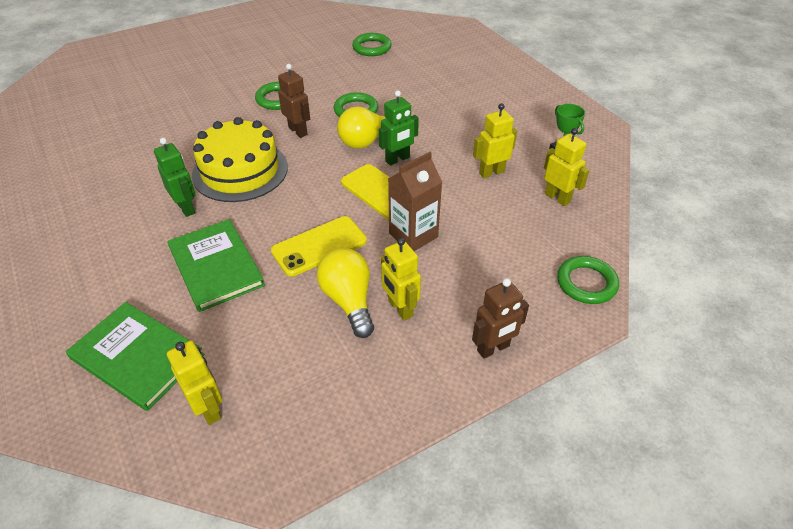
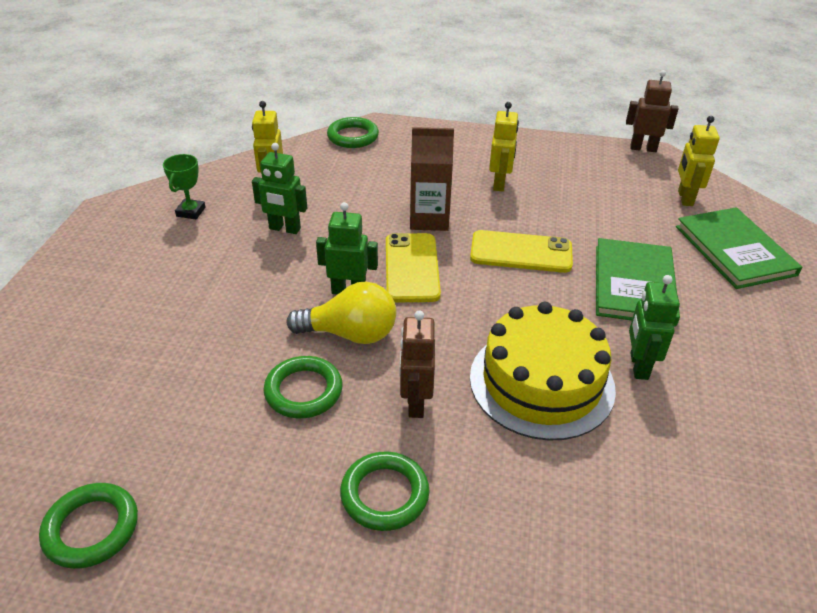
camera: 140 degrees left, 5 degrees down
yellow light bulb [317,248,374,338] -> none
brown robot [472,278,529,359] -> brown robot moved to [626,70,678,152]
yellow robot [473,103,517,178] -> green robot [252,143,307,234]

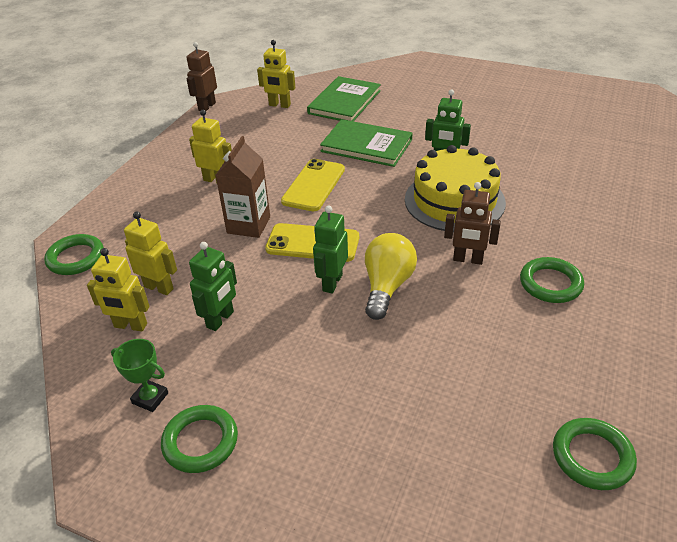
camera: 75 degrees left, 0 degrees up
green ring [263,356,343,418] -> green ring moved to [161,405,238,473]
green book [676,207,802,289] -> green book turned 60 degrees counterclockwise [307,76,381,122]
none -> yellow robot [124,211,177,295]

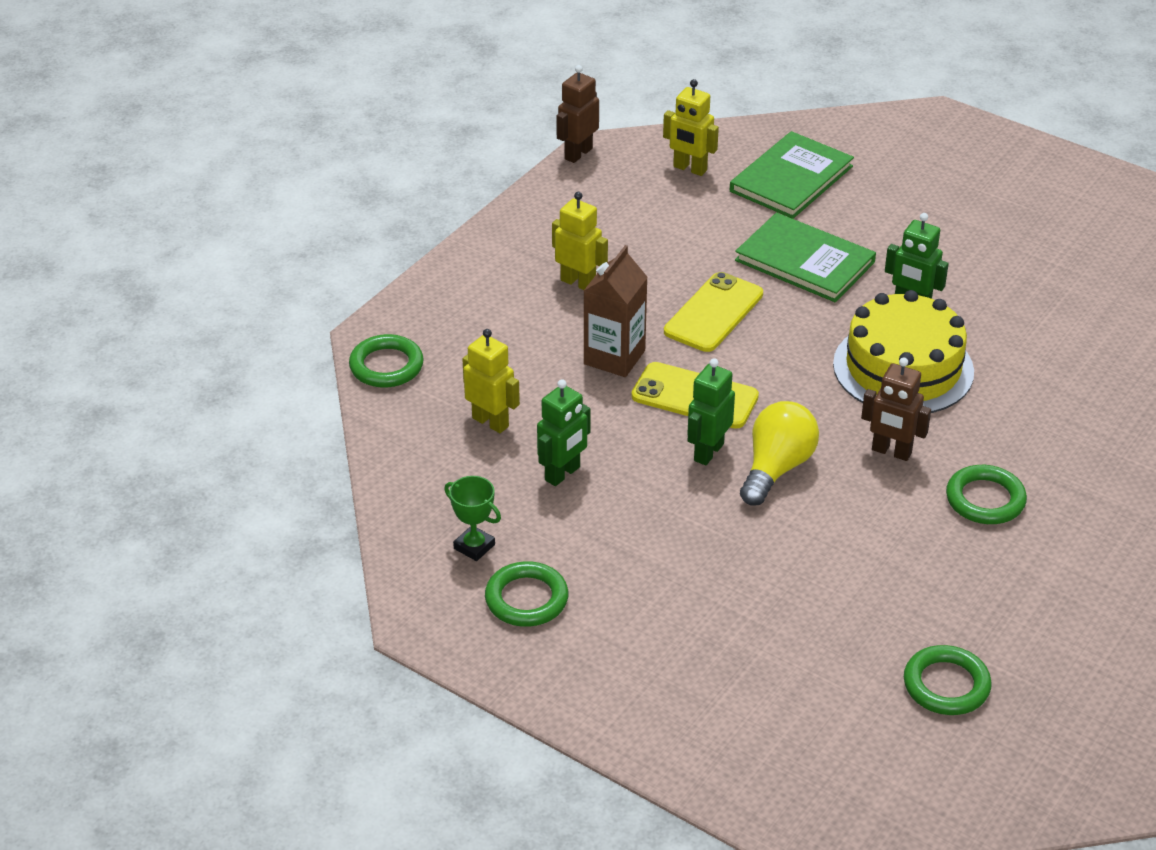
camera: 10 degrees right, 0 degrees up
yellow robot [87,248,150,331] -> none

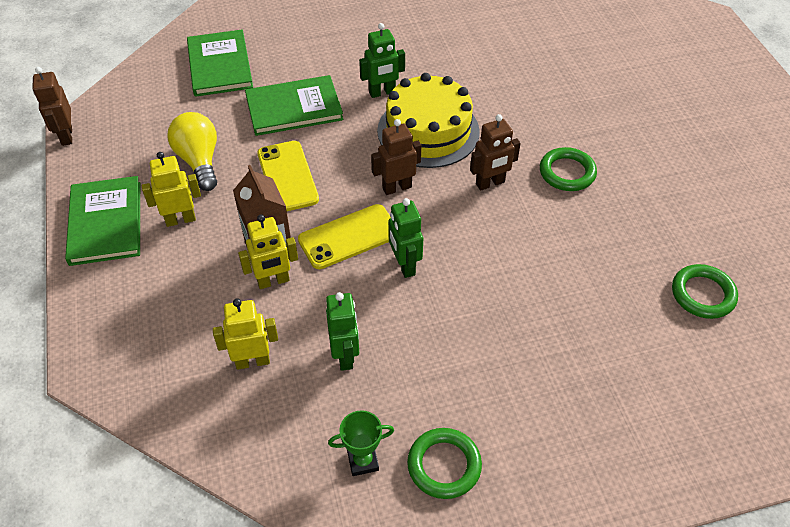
camera: 50 degrees left, 10 degrees up
green ring [349,334,424,388] -> none
yellow robot [663,79,719,176] -> yellow robot moved to [238,214,298,289]
yellow light bulb [740,401,819,506] -> yellow light bulb moved to [167,112,217,191]
none -> green book [65,176,140,266]
none -> brown robot [371,119,421,195]

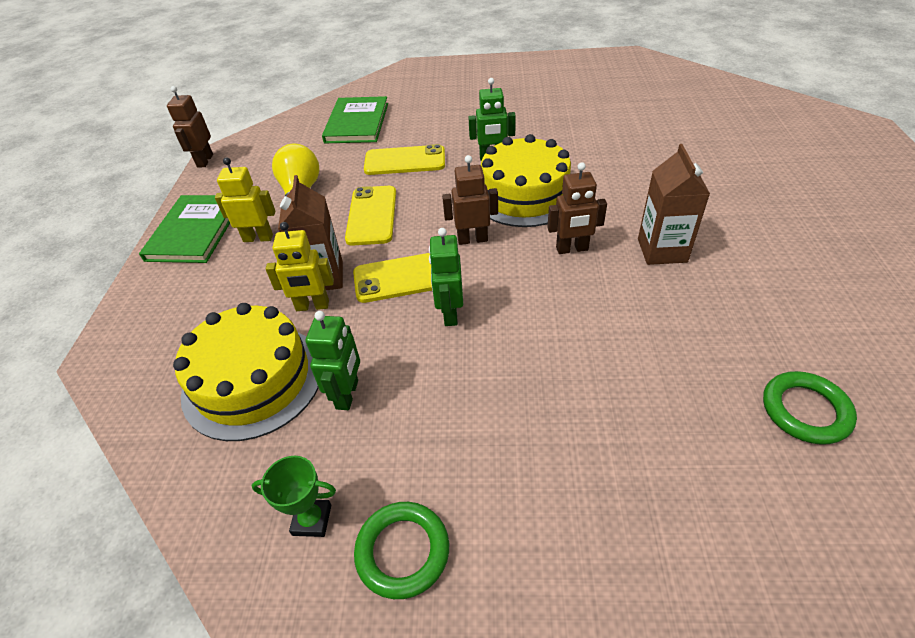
camera: 20 degrees right, 5 degrees down
yellow robot [213,298,278,370] -> yellow cake [173,303,319,441]
green book [245,75,343,136] -> yellow phone [364,144,445,175]
green ring [540,147,597,191] -> brown carton [638,144,710,265]

